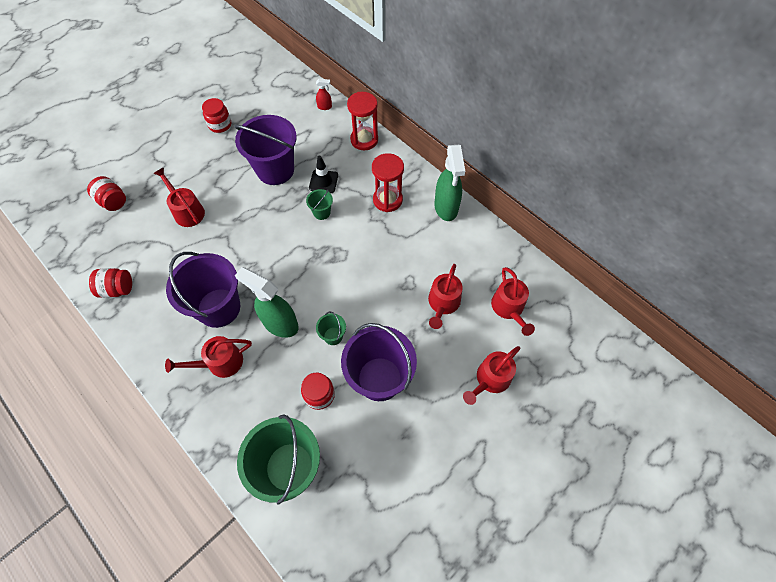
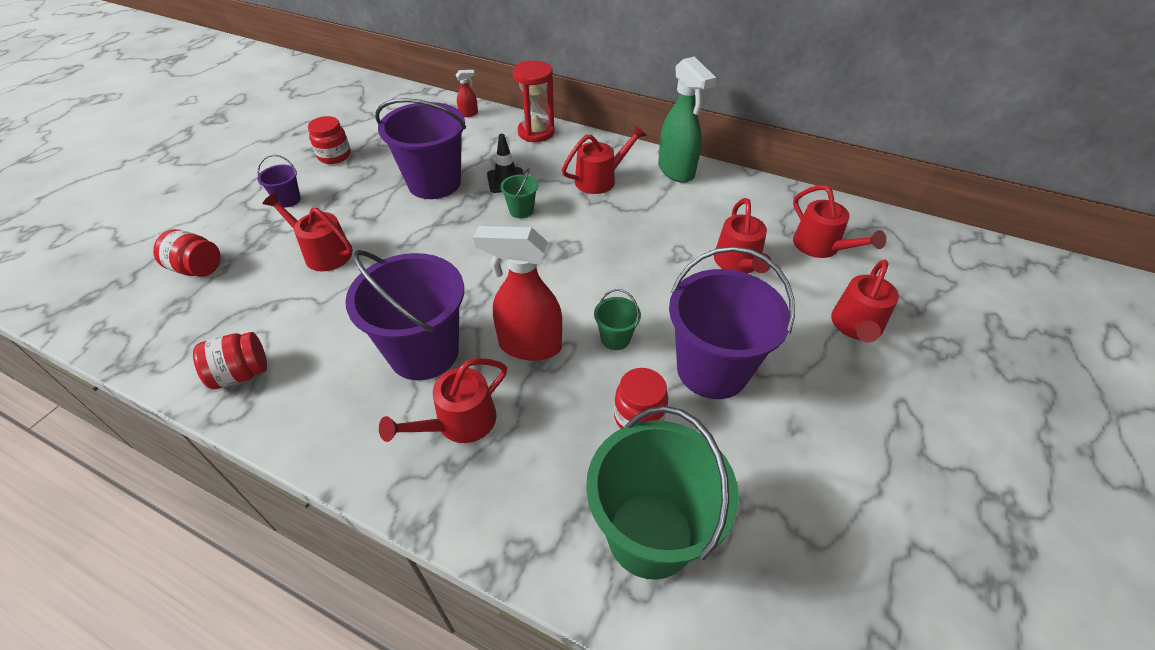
camera: 20 degrees left, 15 degrees down
green spray bottle [235,267,299,338] -> red spray bottle [473,226,562,361]
red hourglass [372,153,404,212] -> red watering can [562,125,647,194]
none -> purple bucket [257,155,301,208]

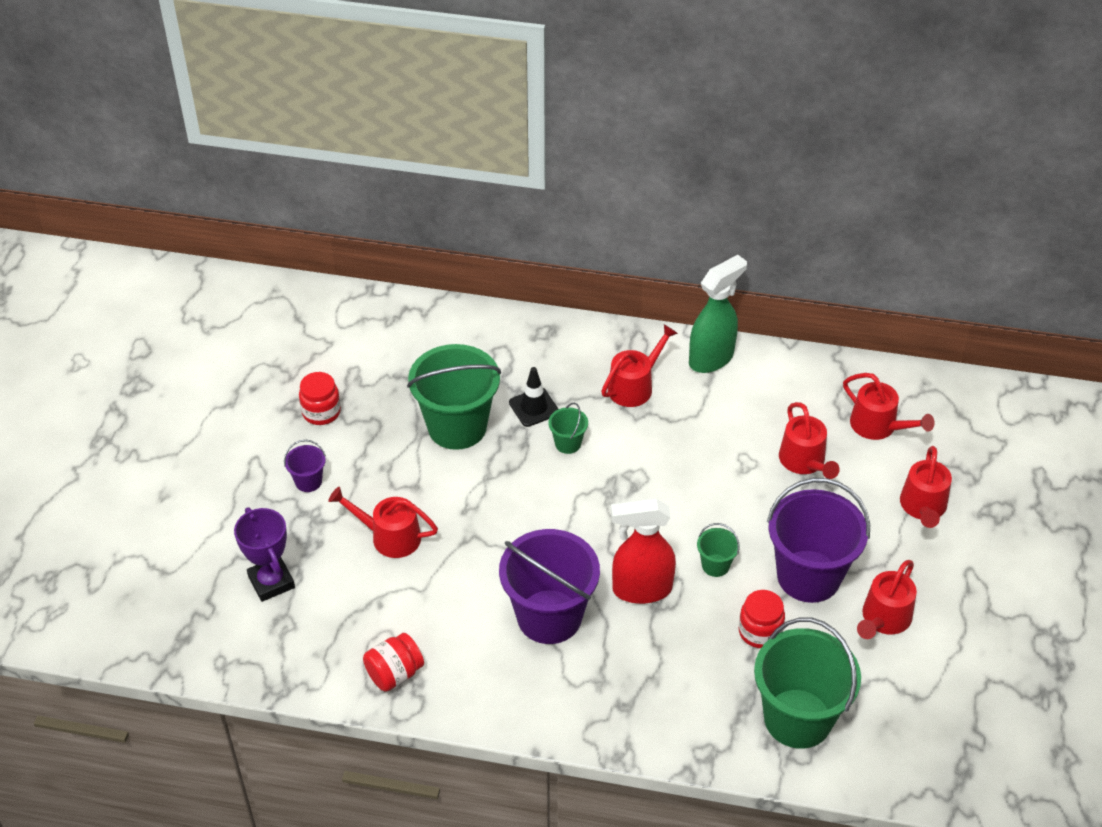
camera: 15 degrees left, 0 degrees up
red jar [153,229,221,277] -> purple trophy [234,507,295,602]
purple bucket [375,98,466,199] -> green bucket [407,344,501,450]
red watering can [379,358,507,443] -> red watering can moved to [857,560,917,639]
red spray bottle [456,70,478,117] -> none
red hourglass [513,61,554,142] -> none
green spray bottle [658,56,716,183] -> green spray bottle turned 90 degrees counterclockwise [689,255,747,373]

